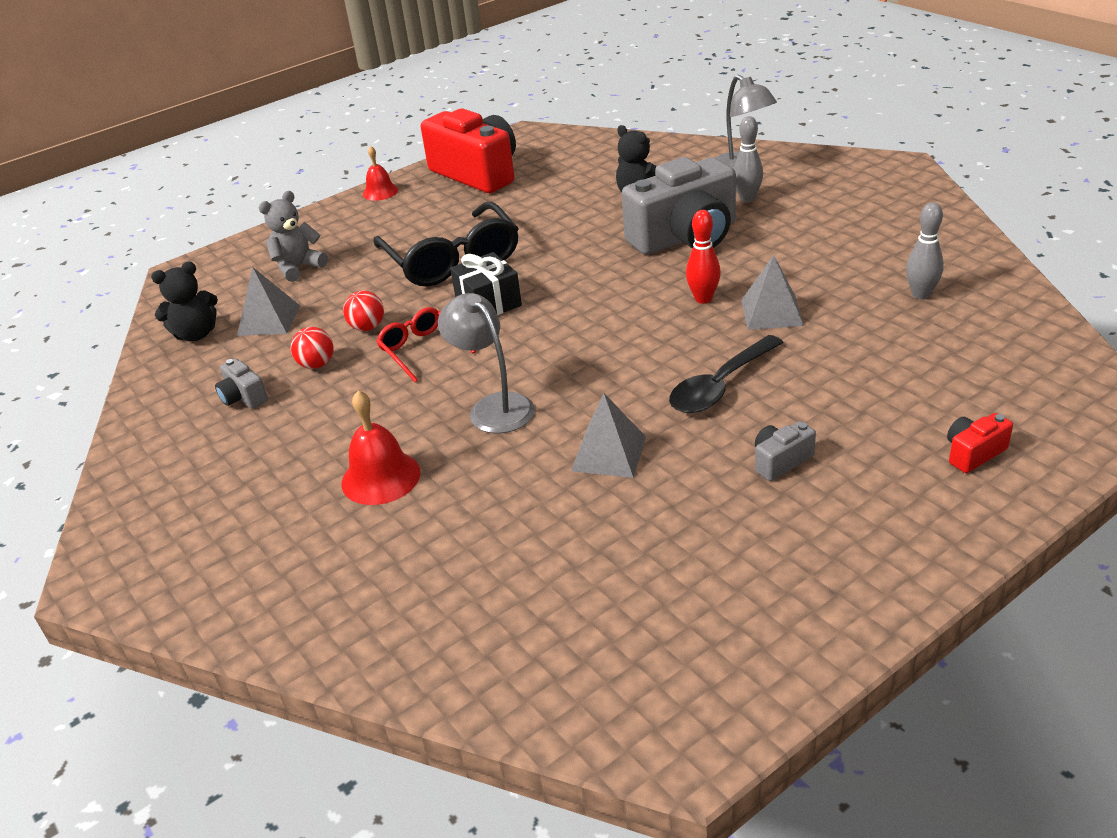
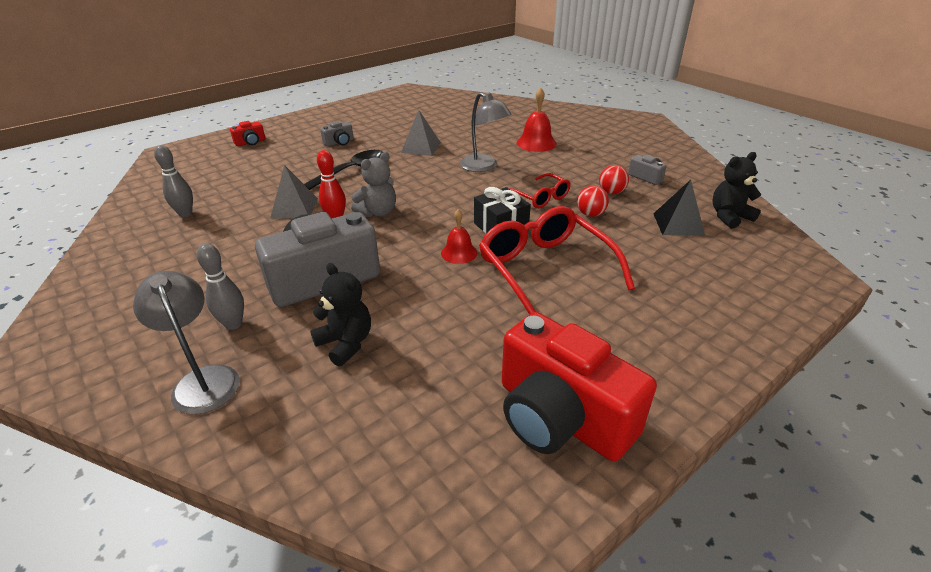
camera: 175 degrees right, 0 degrees up
grey pyramid [237,267,300,336] -> black pyramid [653,180,705,236]
grey teddy bear [259,191,328,282] -> grey teddy bear moved to [351,152,396,217]
red bell [363,146,398,201] -> red bell moved to [441,209,478,264]
black glasses [373,202,519,287] -> red glasses [479,206,635,314]

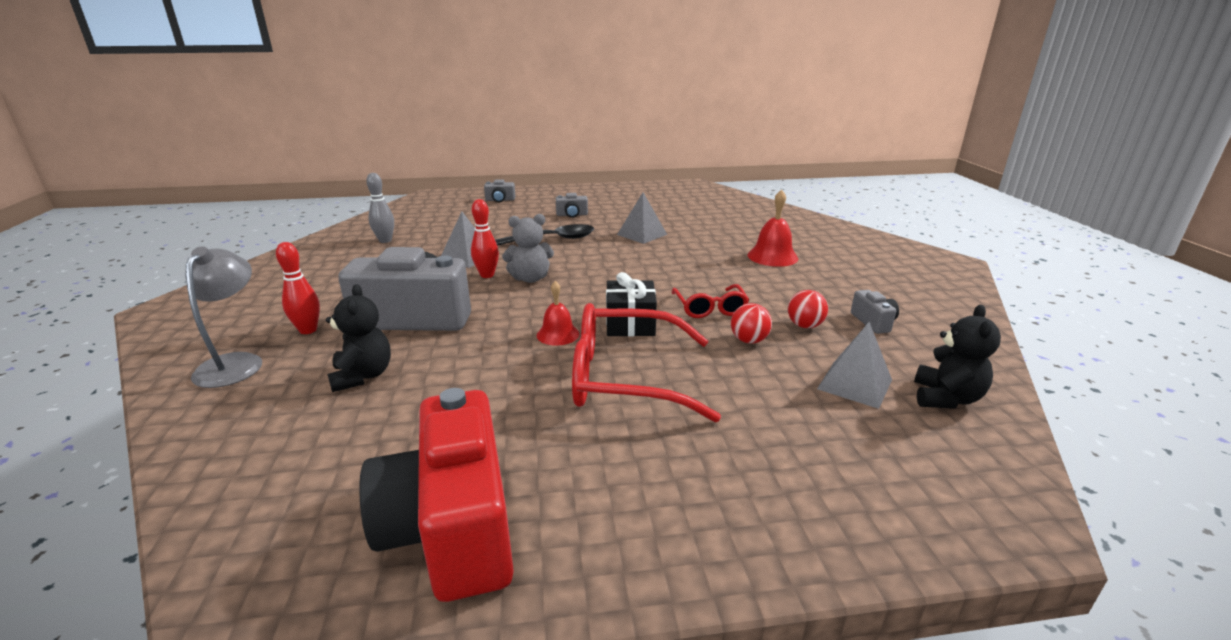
camera: 30 degrees right, 10 degrees down
grey bowling pin [197,243,244,330] -> red bowling pin [276,242,320,334]
red camera [230,121,265,146] -> grey camera [484,179,515,202]
grey lamp [460,92,512,172] -> none
red glasses [479,206,635,314] -> red glasses turned 90 degrees counterclockwise [572,303,721,422]
black pyramid [653,180,705,236] -> grey pyramid [817,322,892,409]
black teddy bear [712,152,761,229] -> black teddy bear turned 105 degrees clockwise [914,305,1001,409]

